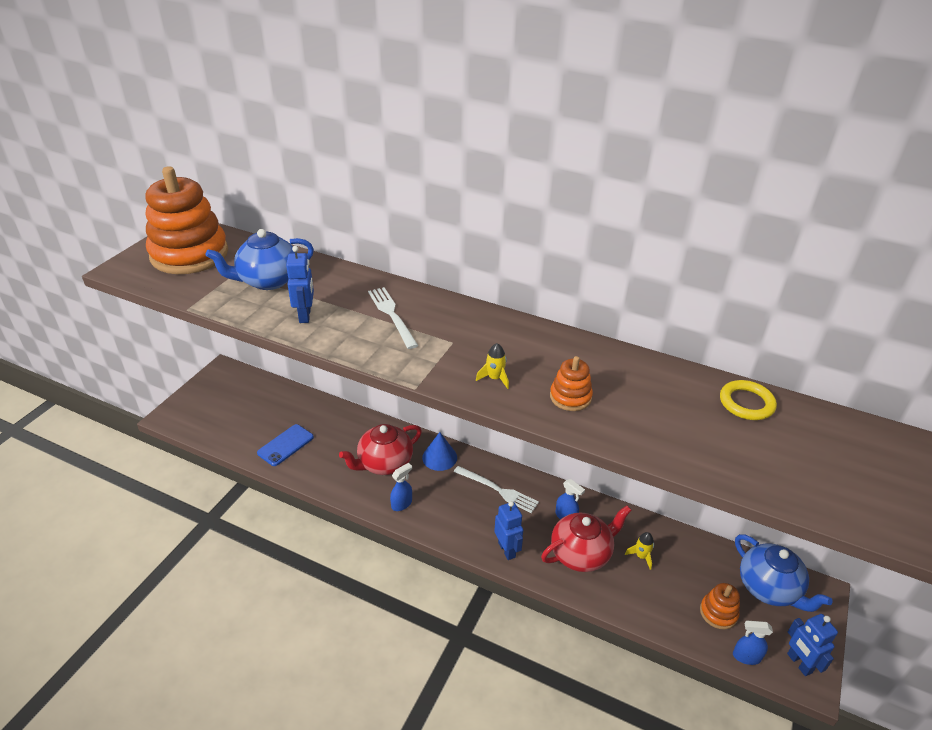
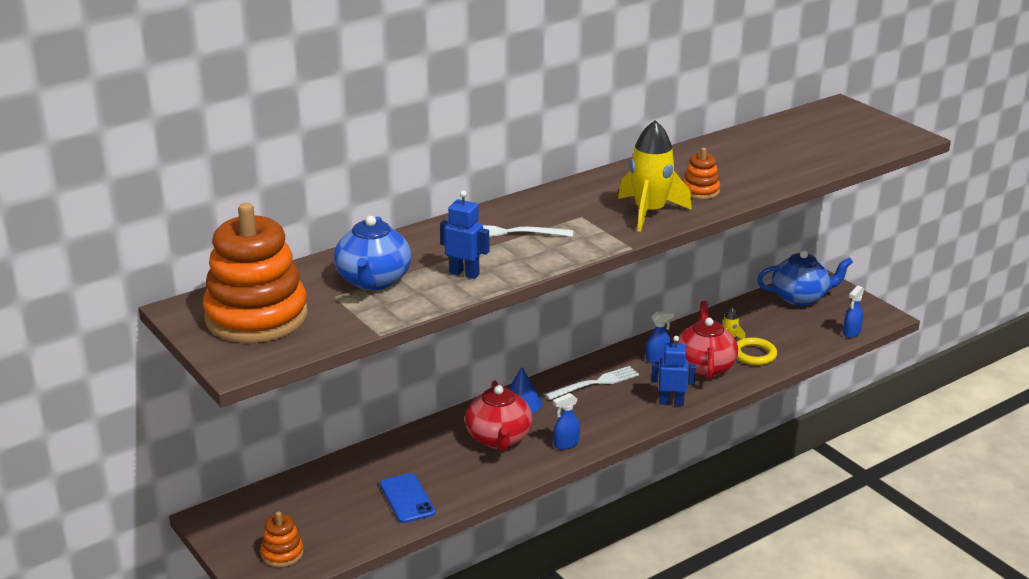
camera: 60 degrees left, 10 degrees down
blue spray bottle [390,463,412,511] -> blue spray bottle turned 105 degrees counterclockwise [553,393,580,450]
yellow rocket [476,343,509,389] -> yellow rocket [618,120,692,232], size x2.29
orange stacking toy [700,583,740,630] -> orange stacking toy moved to [260,512,304,567]
yellow ring [720,380,777,420] -> yellow ring moved to [737,337,777,365]
blue robot [787,614,838,676] -> none

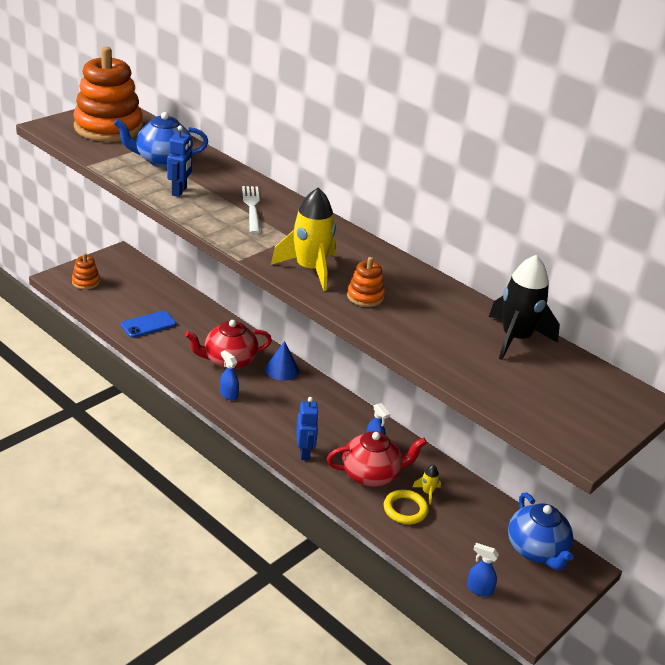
camera: 75 degrees right, 5 degrees up
white fork [545,366,639,400] -> none
none -> black rocket [489,255,560,360]

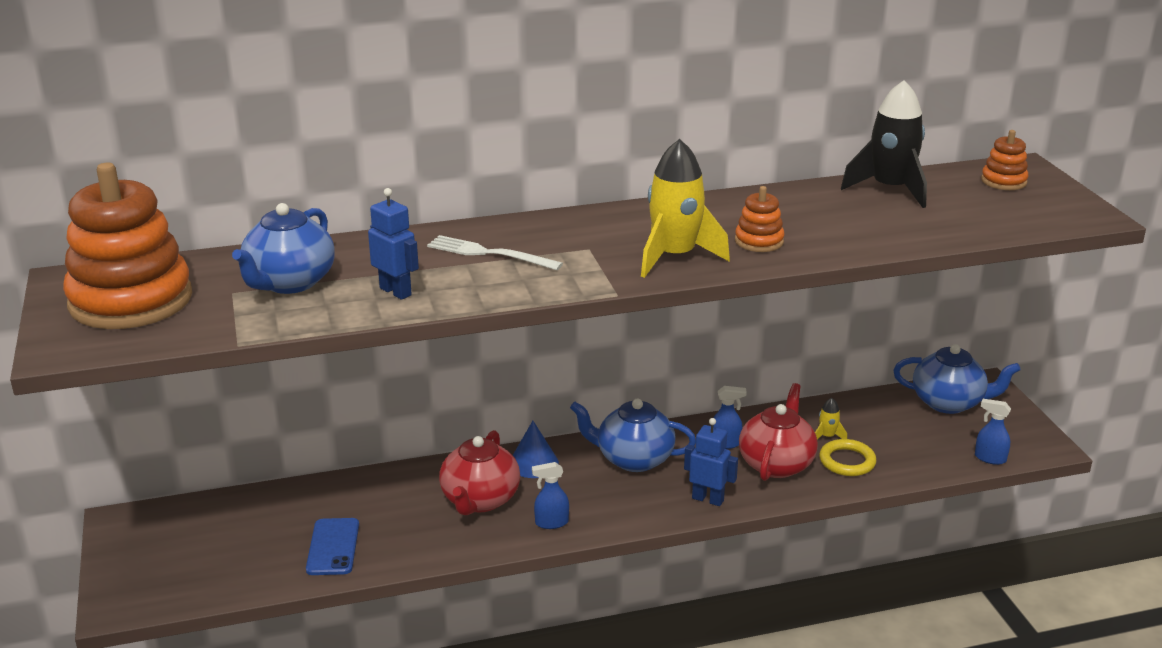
camera: 55 degrees left, 5 degrees down
orange stacking toy [72,253,100,290] -> orange stacking toy moved to [981,130,1028,190]
blue spray bottle [467,543,499,597] -> blue spray bottle turned 60 degrees clockwise [975,399,1011,465]
none -> blue teapot [570,399,696,472]

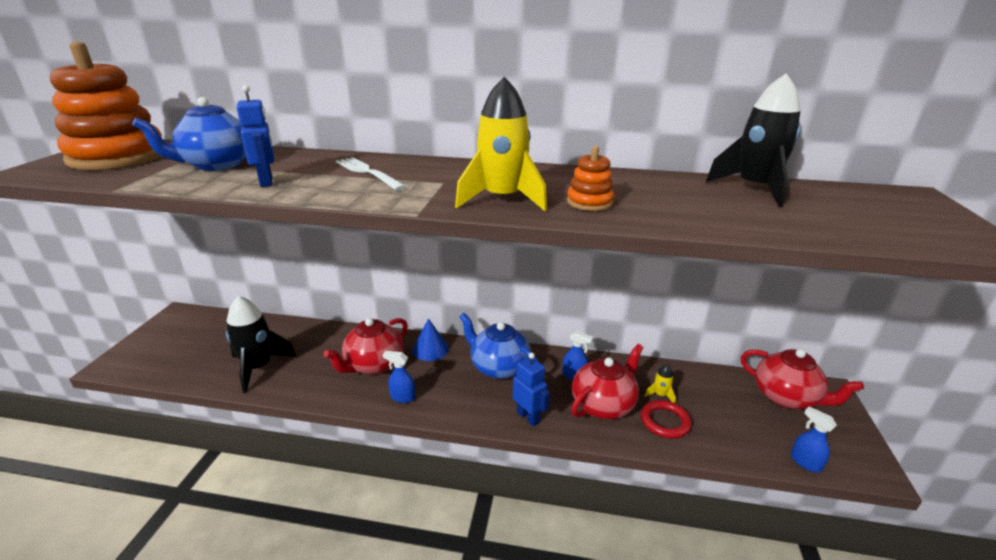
camera: 25 degrees right, 0 degrees up
blue phone [306,518,359,575] -> black rocket [226,296,297,393]
yellow ring [819,439,877,476] -> red ring [641,400,692,439]
blue teapot [893,344,1021,414] -> red teapot [741,349,864,409]
orange stacking toy [981,130,1028,190] -> none

